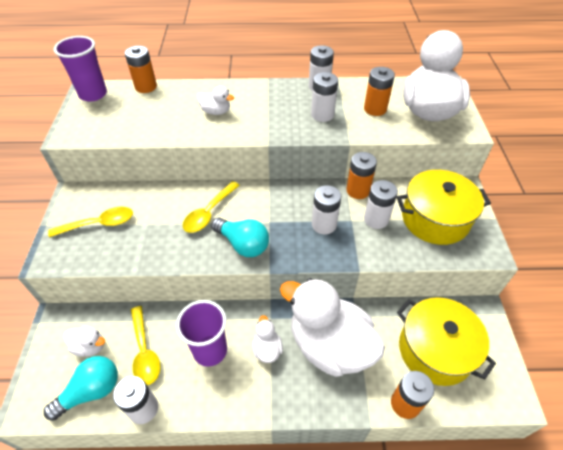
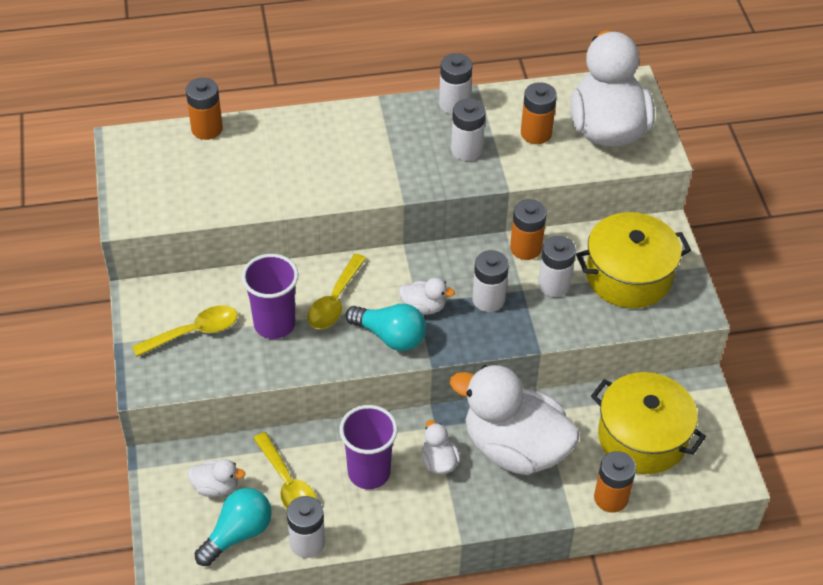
camera: 10 degrees left, 0 degrees up
purple cup [54,36,107,102] -> purple cup moved to [242,254,299,339]
white duck [197,86,234,115] -> white duck moved to [399,278,455,315]

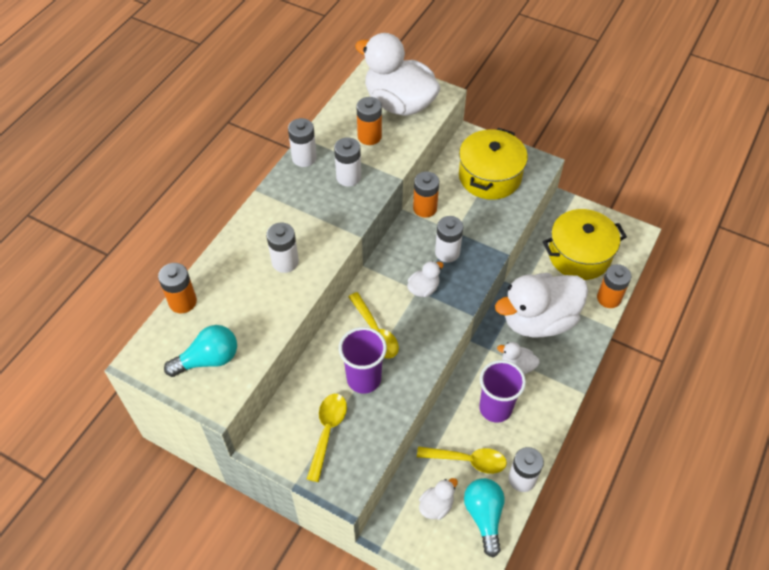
camera: 50 degrees left, 5 degrees up
turquoise light bulb [346,304,426,351] -> turquoise light bulb moved to [164,325,237,377]
white battery [538,236,576,297] -> white battery moved to [266,223,299,273]

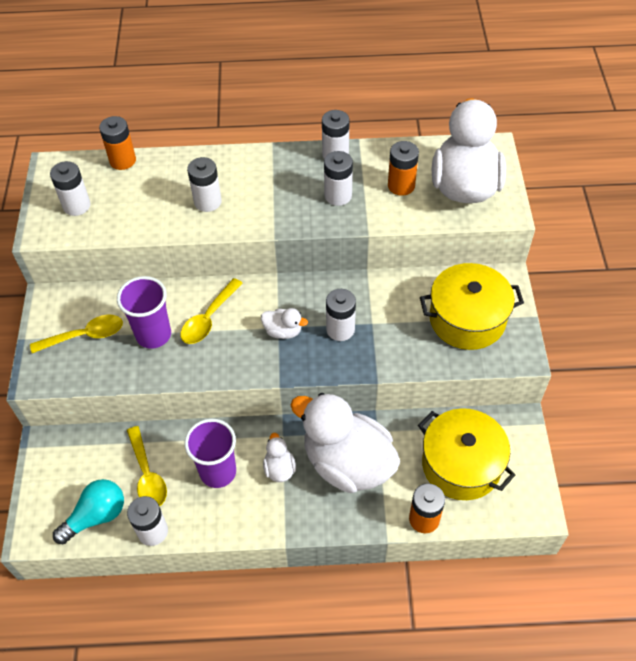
camera: 60 degrees right, 0 degrees up
turquoise light bulb [164,325,237,377] -> white battery [50,161,91,216]
orange battery [413,171,439,218] -> none
white duck [419,478,458,520] -> none

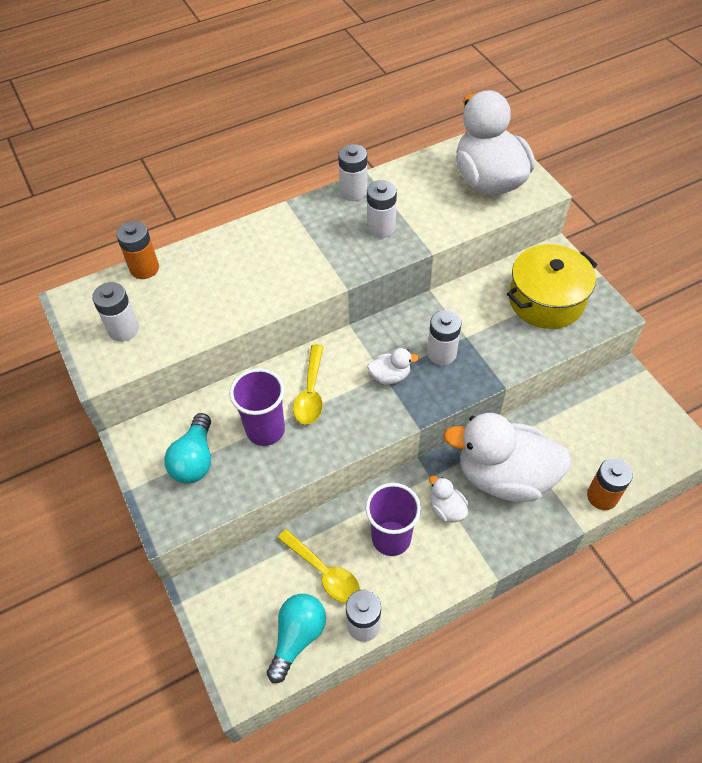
camera: 25 degrees left, 0 degrees up
yellow spoon [30,315,123,353] -> turquoise light bulb [164,413,211,483]
white battery [187,157,221,212] -> none
orange battery [388,141,419,196] -> none
yellow pot [418,408,515,500] -> none

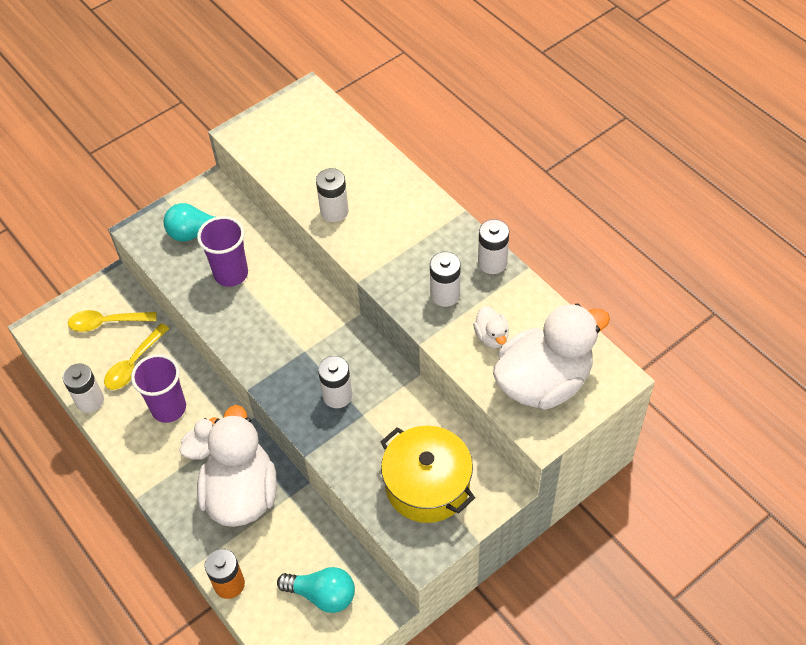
camera: 80 degrees right, 0 degrees up
white battery [92,282,139,342] -> white battery moved to [316,168,349,222]
orange battery [116,221,159,279] -> none
turquoise light bulb [267,594,326,683] -> turquoise light bulb moved to [277,567,355,613]
yellow spoon [293,344,324,425] -> yellow spoon moved to [68,310,156,332]
white duck [367,348,419,385] -> white duck moved to [473,306,509,348]

